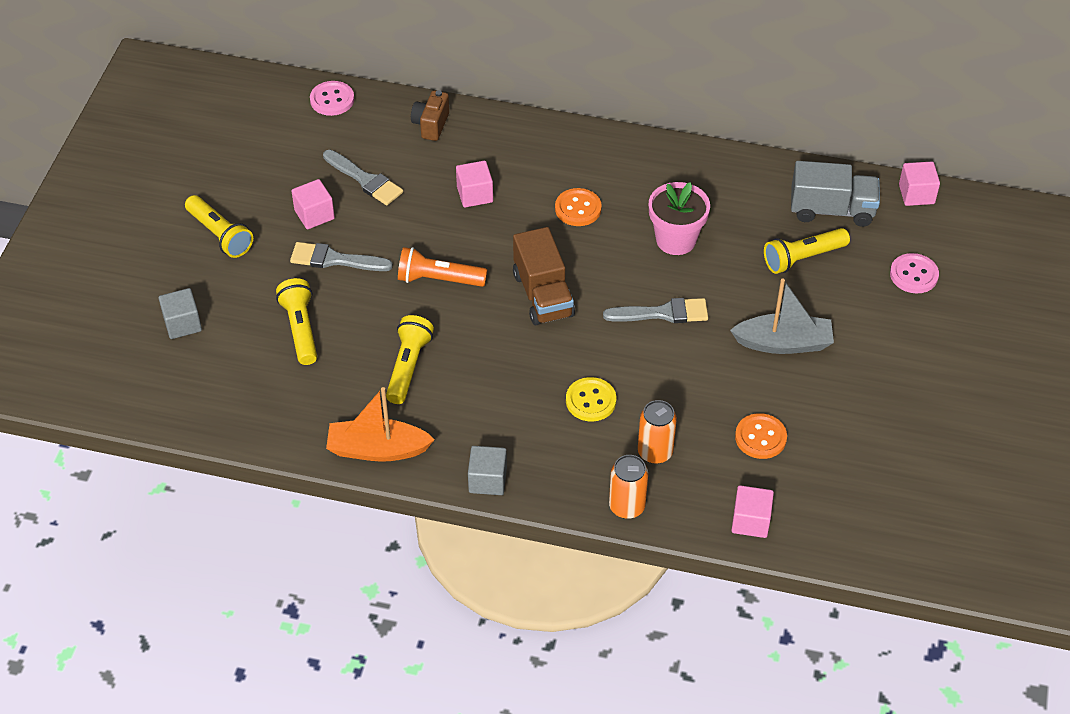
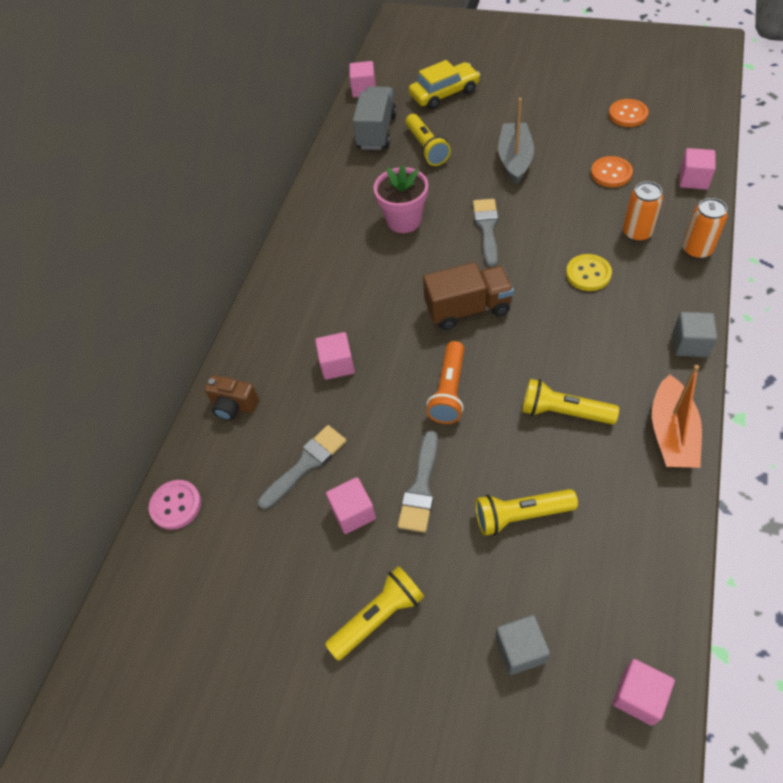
camera: 80 degrees left, 5 degrees up
orange button [555,188,602,226] -> orange button moved to [609,99,648,127]
pink button [890,253,939,293] -> yellow car [409,60,480,109]
none -> pink cube [612,659,675,726]

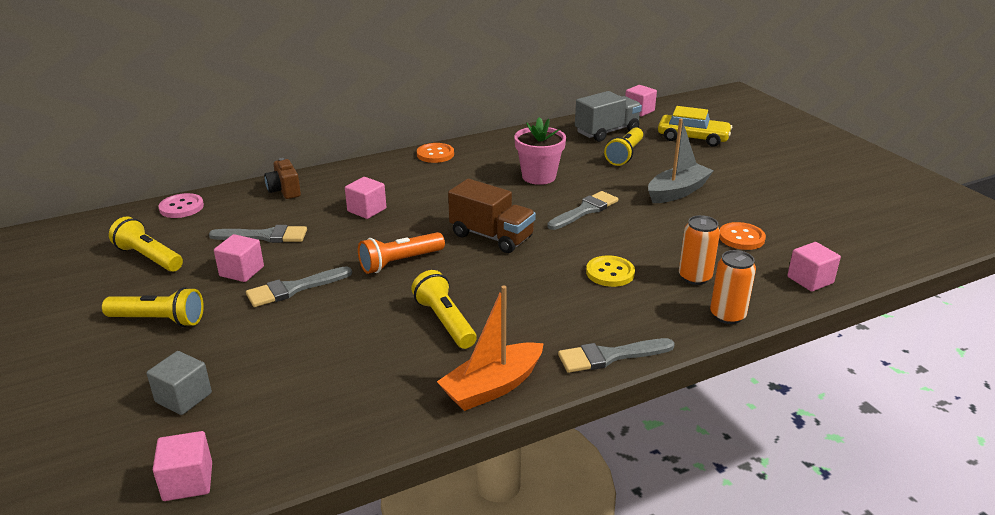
camera: 40 degrees right, 25 degrees down
yellow flashlight [475,489,578,536] -> yellow flashlight moved to [109,216,183,272]
orange button [609,99,648,127] -> orange button moved to [417,143,454,163]
grey cube [673,312,717,357] -> grey brush [558,338,675,373]

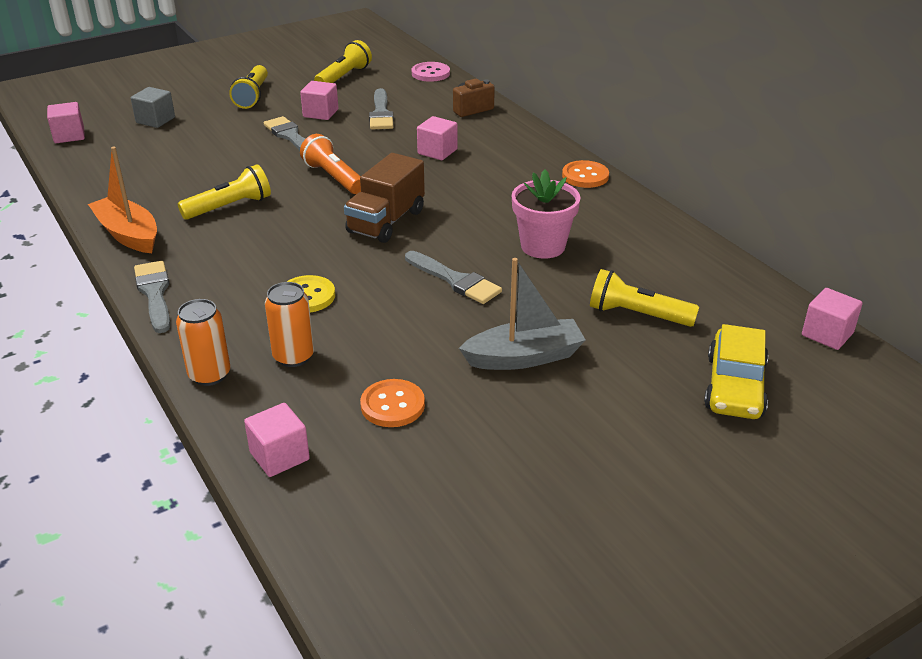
camera: 85 degrees right, 5 degrees up
grey truck [575,91,642,142] -> none
grey boat [648,118,714,203] -> grey boat turned 60 degrees counterclockwise [459,258,586,370]

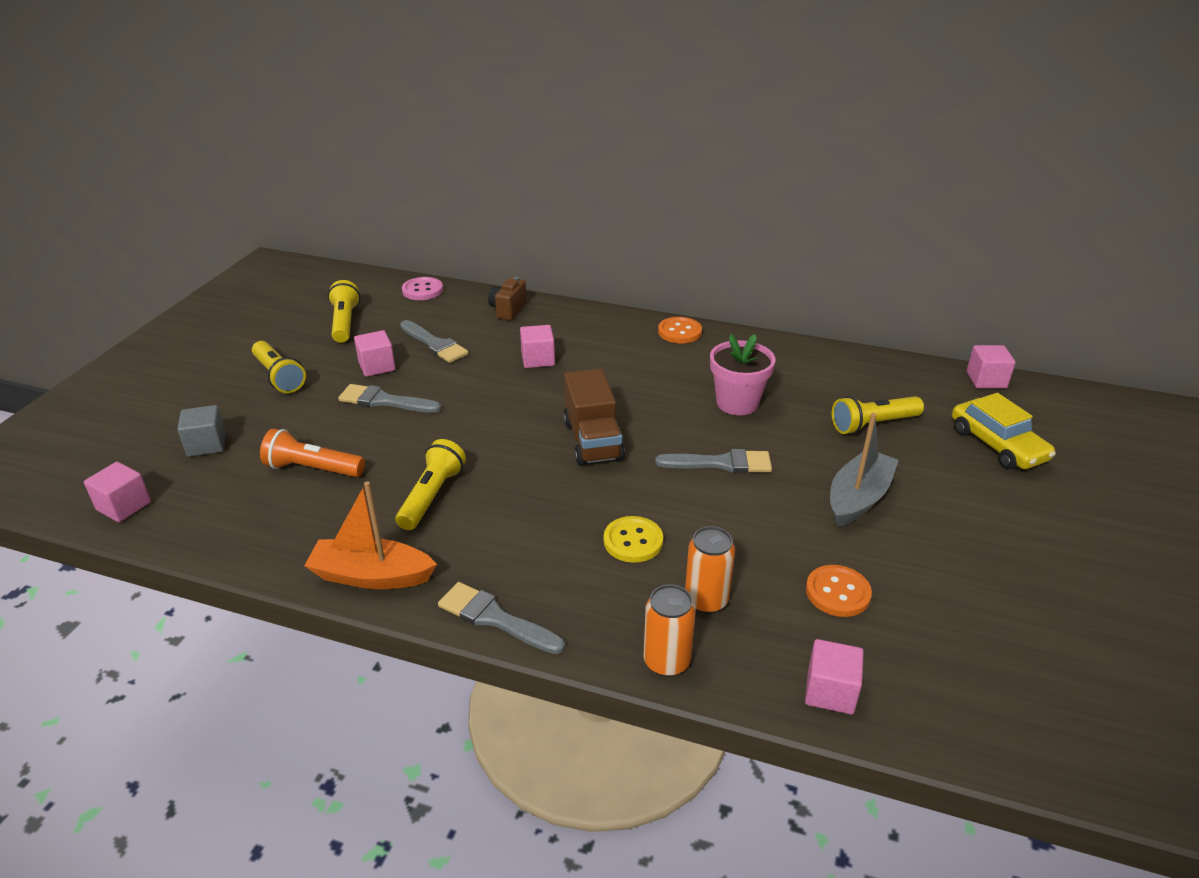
camera: 40 degrees left, 0 degrees up
orange flashlight [300,134,361,194] -> orange flashlight moved to [260,428,365,477]

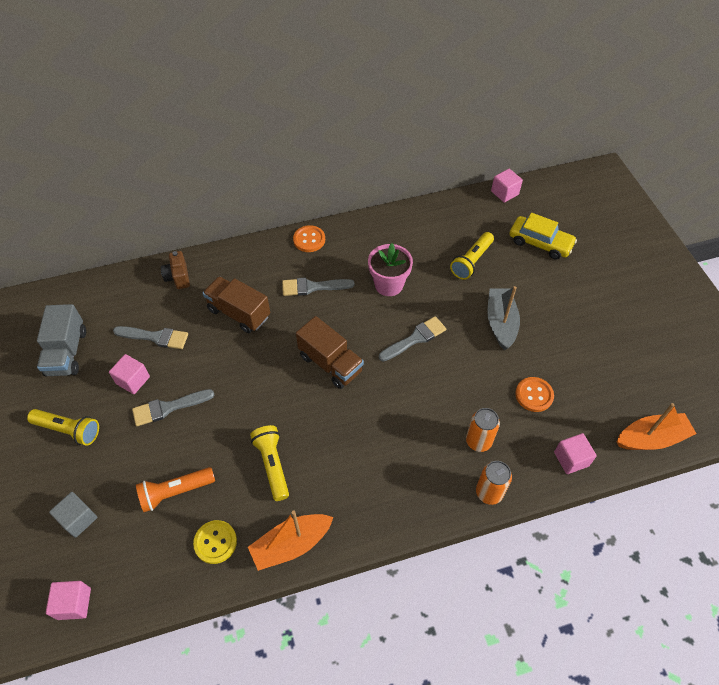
camera: 35 degrees left, 20 degrees up
yellow flashlight [328,280,360,343] -> grey truck [37,304,86,376]
pink button [402,277,443,300] -> none
grey brush [438,582,565,654] -> grey brush moved to [282,278,355,296]
pink cube [520,325,555,368] -> brown truck [203,276,270,333]
yellow button [604,516,663,563] -> yellow button moved to [193,520,237,564]
none -> orange boat [616,403,697,450]

